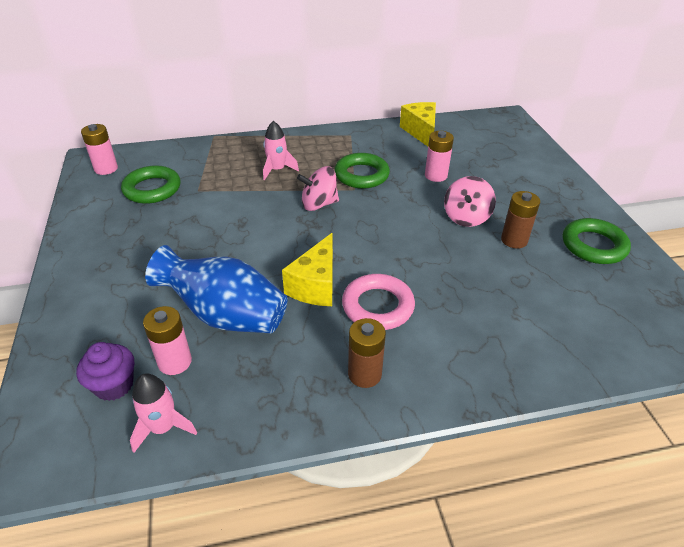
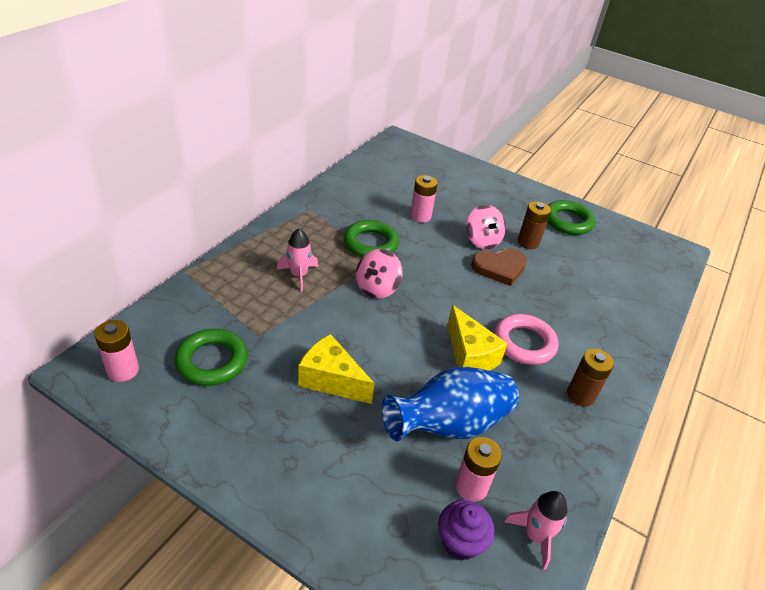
camera: 50 degrees left, 0 degrees up
yellow cheese [400,102,436,146] -> yellow cheese moved to [299,334,375,404]
none -> brown heart [471,248,527,286]

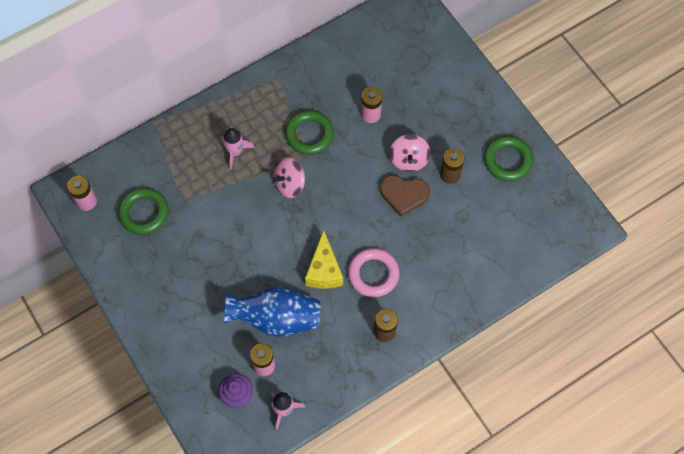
camera: 30 degrees right, 25 degrees up
yellow cheese [299,334,375,404] -> none

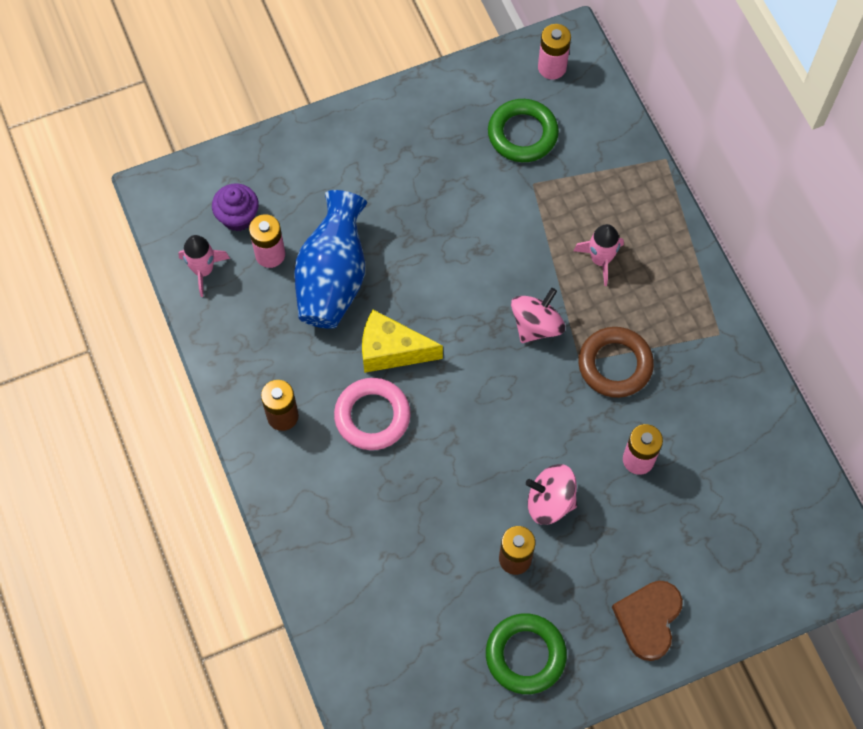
camera: 100 degrees right, 0 degrees up
pink spinning top [273,157,305,198] -> pink spinning top turned 60 degrees clockwise [511,288,565,343]
green ring [285,110,334,155] -> brown ring [578,327,654,398]
brown heart [380,175,430,217] -> brown heart moved to [612,581,683,661]

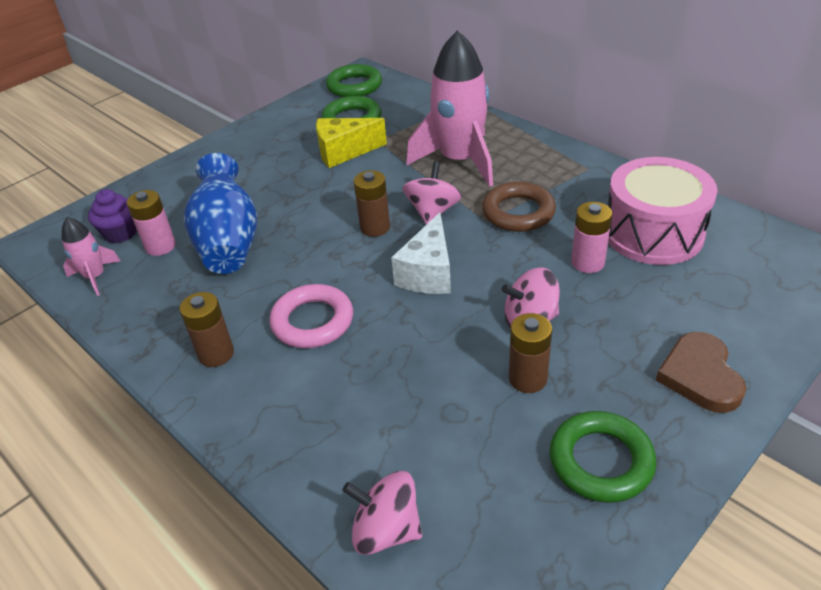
camera: 20 degrees left, 25 degrees down
yellow cheese [362,310,443,373] -> yellow cheese moved to [316,118,387,168]
pink battery [538,24,571,80] -> green ring [326,64,382,97]
pink rocket [574,224,624,286] -> pink rocket [406,30,493,187], size x2.06
none -> pink spinning top [342,471,422,555]
none -> brown battery [354,170,390,237]
none -> white cheese [391,212,451,294]
none -> pink drum [608,157,717,265]

